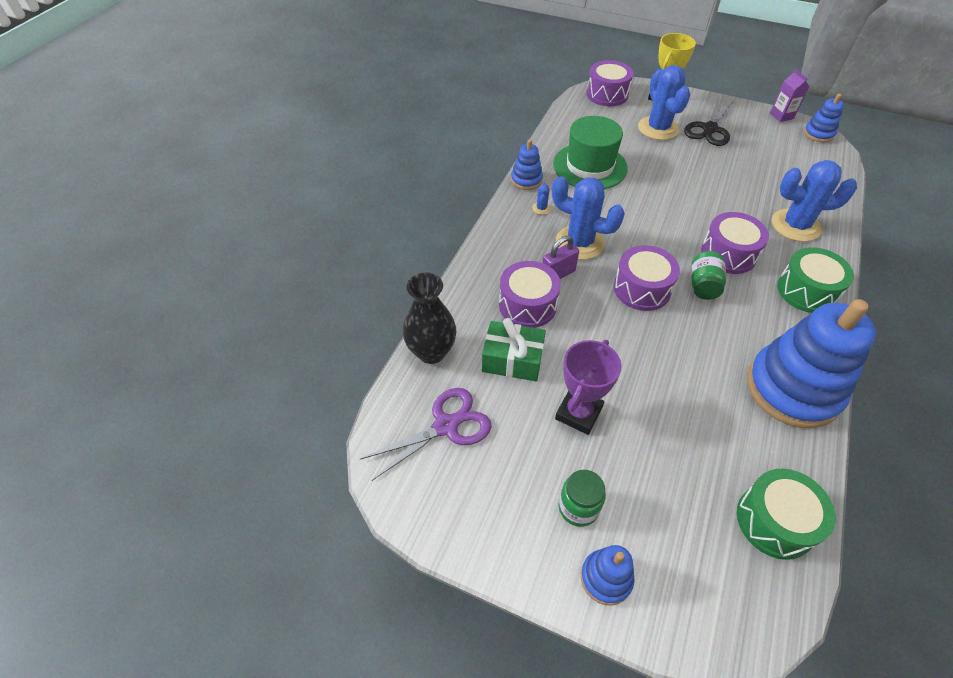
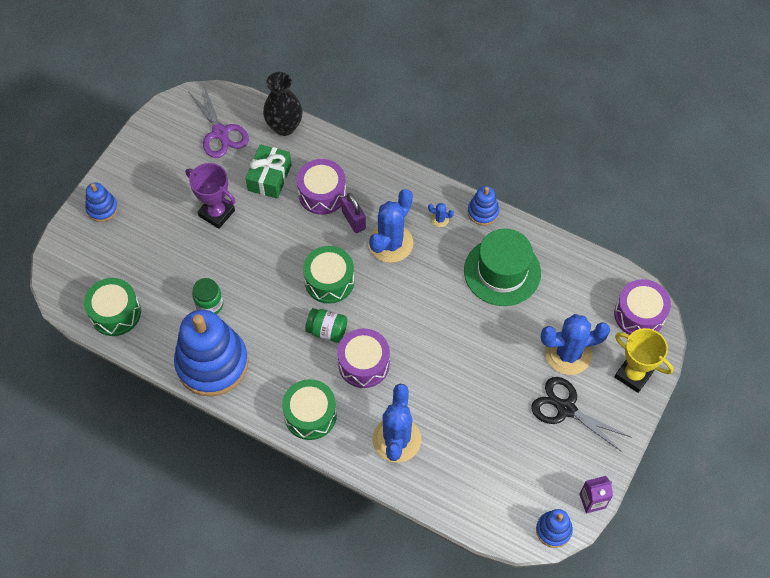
camera: 95 degrees right, 10 degrees up
green jar [559,470,606,527] -> green jar moved to [192,278,223,314]
purple drum [613,245,680,311] -> green drum [303,246,354,304]

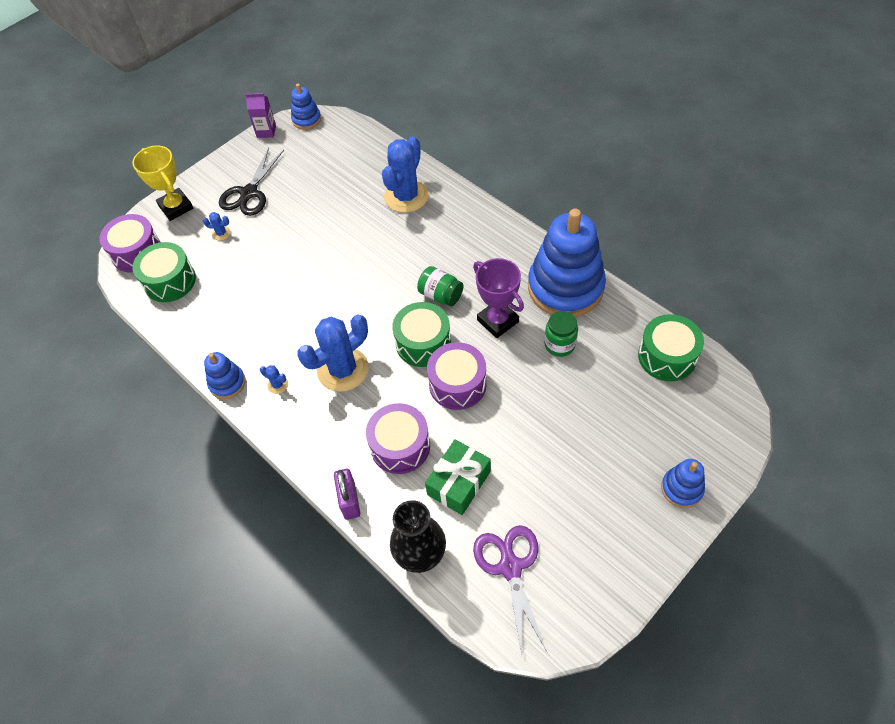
camera: 160 degrees left, 5 degrees down
purple trophy [186,163,236,229] -> purple trophy moved to [473,258,524,338]
green drum [282,379,337,440] -> green drum moved to [132,242,196,302]
purple drum [337,328,390,388] -> purple drum moved to [427,342,487,410]
purple padlock [341,193,366,233] -> purple padlock moved to [334,469,360,520]
green hat [464,229,541,306] -> none
black scissors [531,377,632,453] -> black scissors turned 60 degrees clockwise [219,148,284,216]
blue cactus [541,314,610,375] -> blue cactus [203,212,231,240], size x0.40

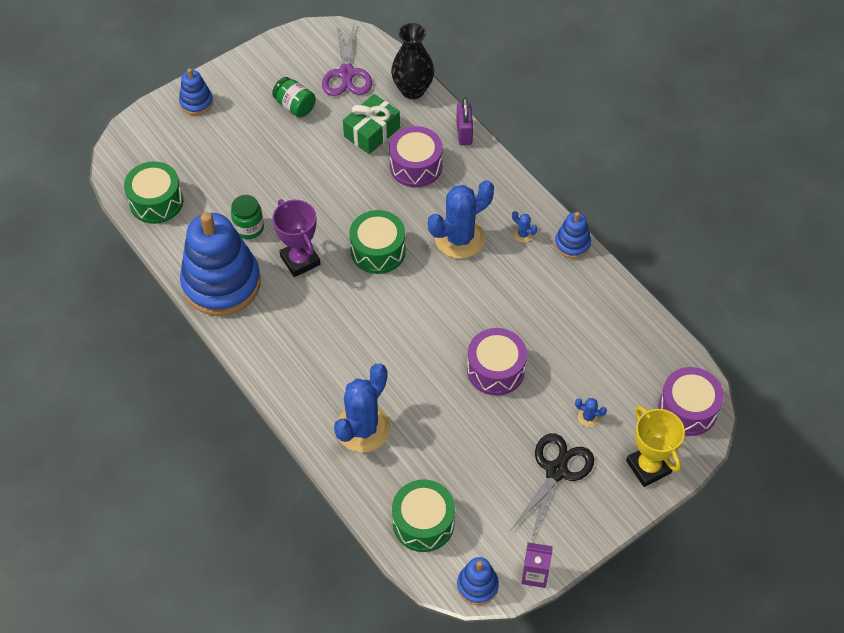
camera: 175 degrees left, 0 degrees up
green drum [132,242,196,302] -> green drum moved to [392,479,455,552]
green jar [417,266,463,306] -> green jar moved to [272,77,316,117]
purple drum [427,342,487,410] -> purple drum moved to [467,328,527,396]

